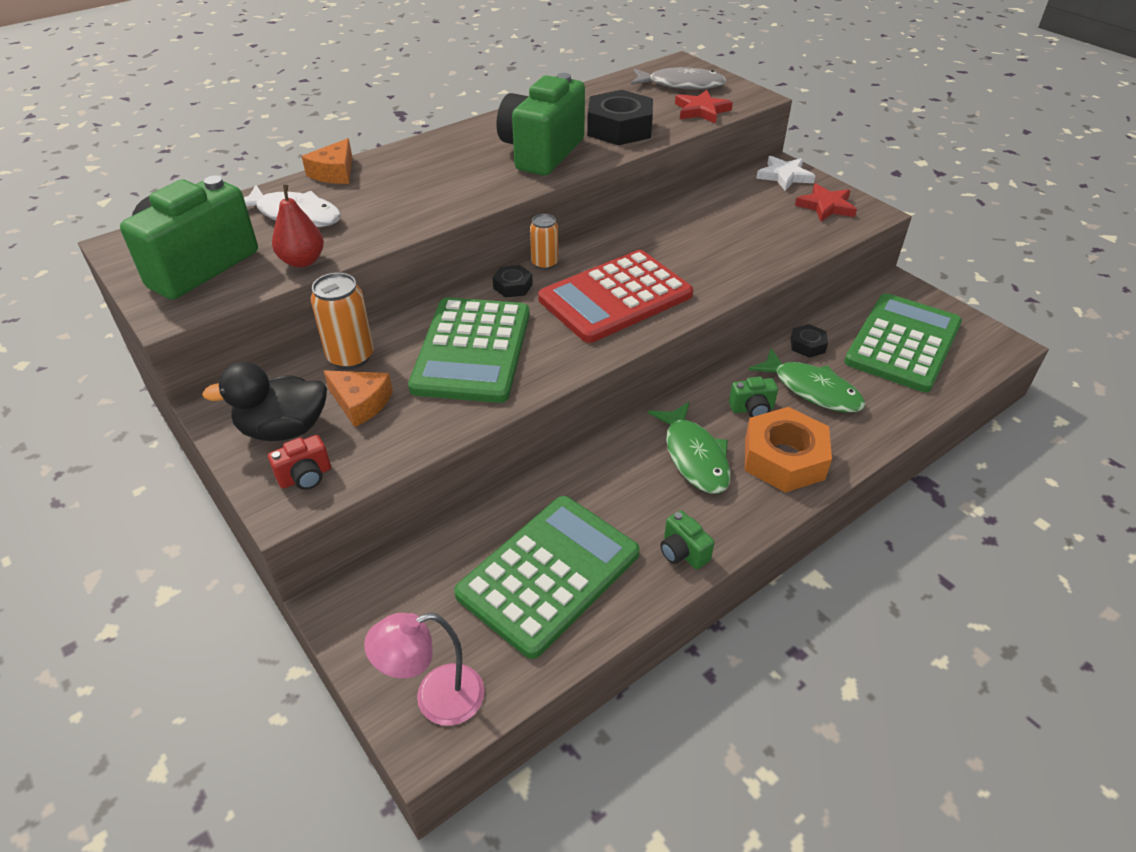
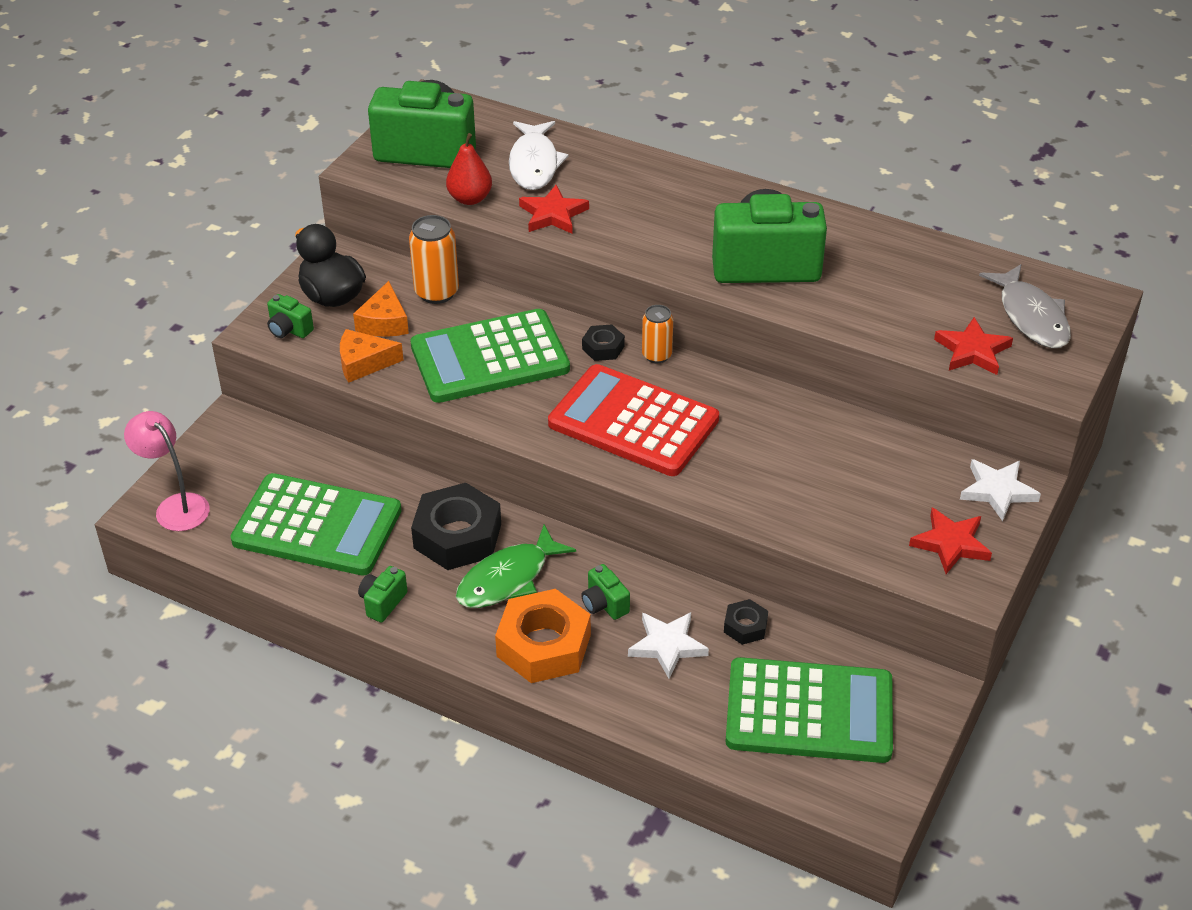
camera: 65 degrees right, 0 degrees up
red camera [268,435,331,490] -> green camera [267,294,314,338]
orange cheese [302,138,352,184] -> orange cheese moved to [340,329,404,383]
black nut [587,90,653,145] -> black nut moved to [411,483,501,570]
green fish [748,348,865,413] -> white star [628,612,709,679]
none -> red star [519,185,589,234]

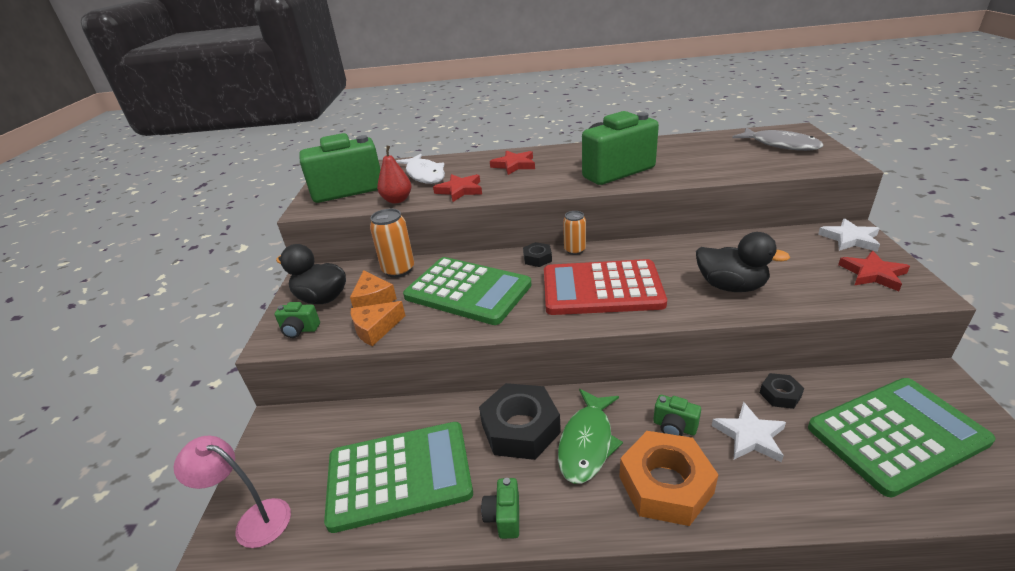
camera: 25 degrees left, 10 degrees down
green calculator [411,309,570,403] -> green calculator turned 105 degrees counterclockwise [403,257,532,325]
red star [934,317,1013,375] -> red star moved to [490,150,535,175]
none -> black duck [696,232,790,292]

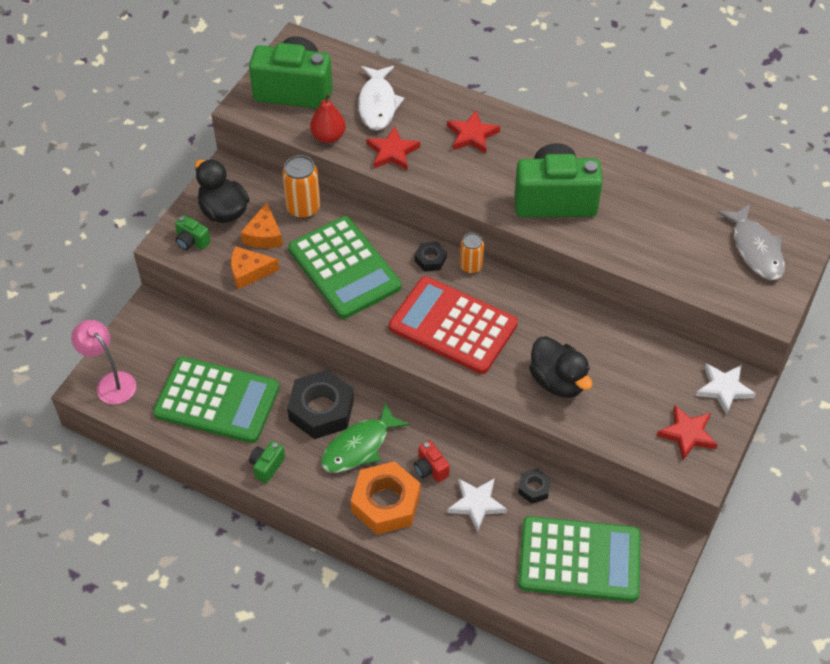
camera: 25 degrees right, 20 degrees up
green camera [653,395,701,436] -> red camera [414,441,450,482]

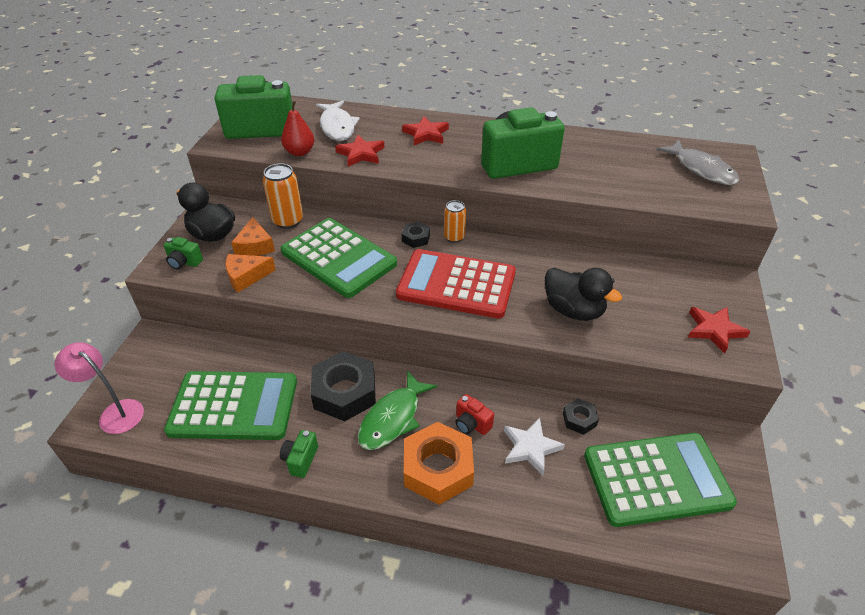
camera: 15 degrees left, 10 degrees down
white star [696,363,756,415] -> none

